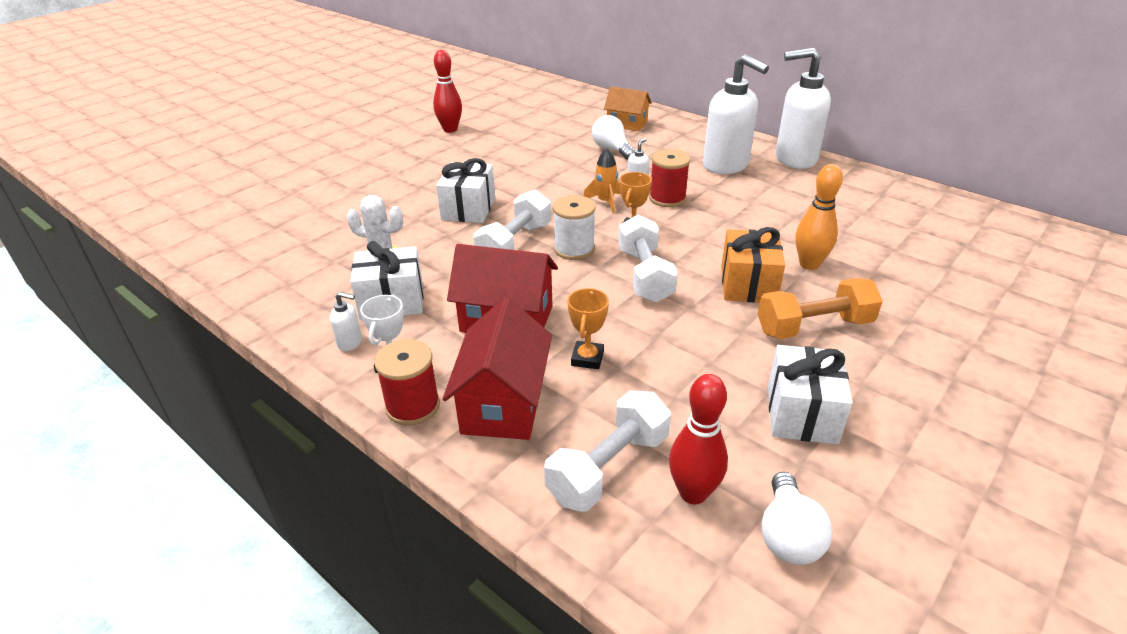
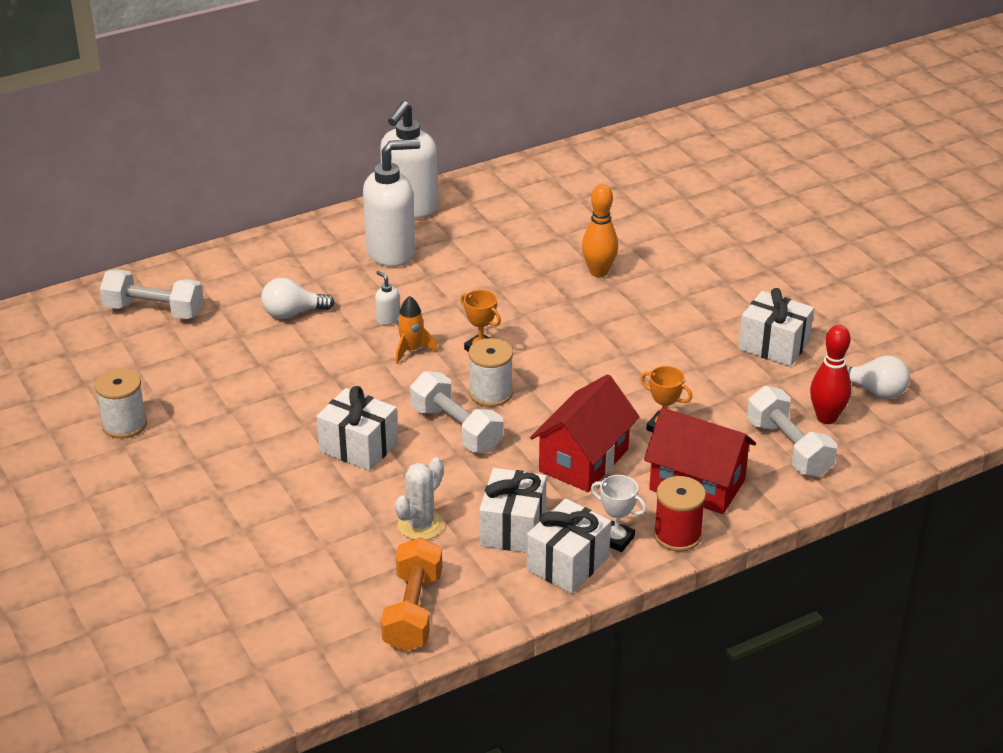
camera: 70 degrees left, 0 degrees up
white soap dispenser [330,292,362,351] -> white gift [526,498,611,593]
red bowling pin [433,50,462,133] -> white spool [95,368,147,439]
orange house [604,86,652,131] -> none
white dumbbell [618,214,678,303] -> white dumbbell moved to [100,269,203,319]
red spool [649,149,690,207] -> none
orange gift [721,227,785,302] -> none
orange dumbbell [757,278,883,339] -> orange dumbbell moved to [381,537,442,651]

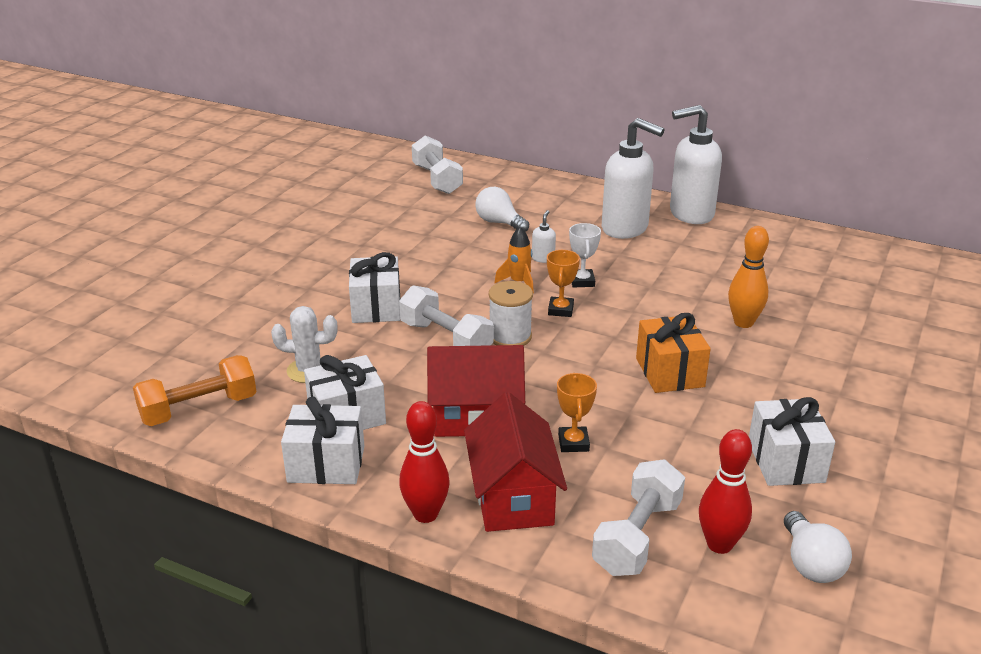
camera: 55 degrees right, 5 degrees down
white spool [95,368,147,439] -> none
white dumbbell [410,371,503,452] -> white dumbbell turned 60 degrees counterclockwise [399,285,494,346]
white trophy [591,475,647,552] -> white trophy moved to [569,223,601,287]
red spool [654,476,706,552] -> red bowling pin [399,401,450,523]
none -> orange gift [636,313,711,393]

